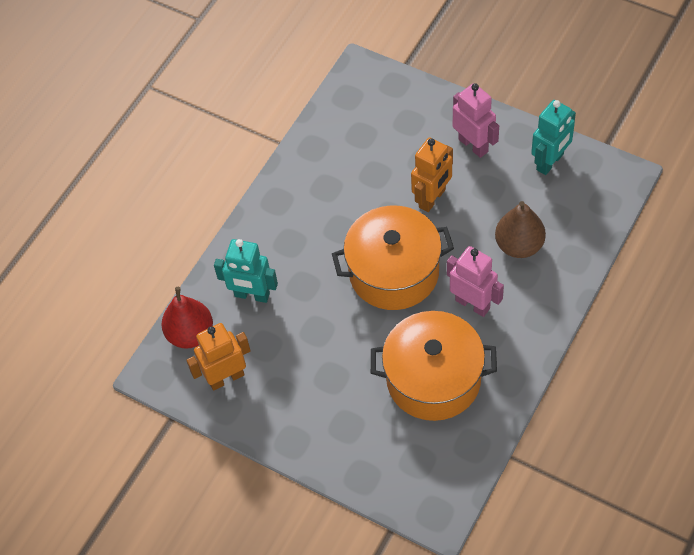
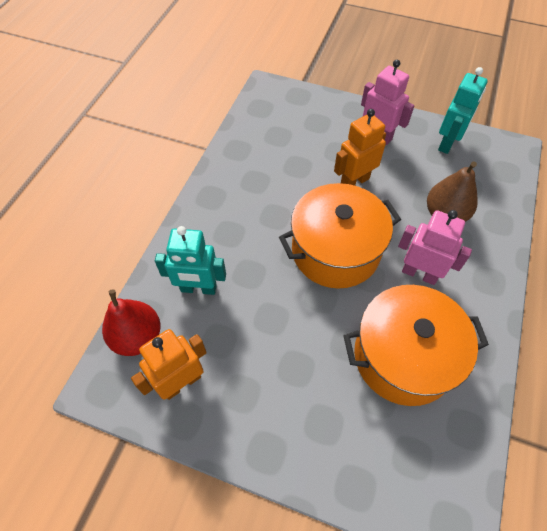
camera: 15 degrees left, 0 degrees up
orange robot [411,137,453,212] -> orange robot turned 150 degrees counterclockwise [334,109,386,186]

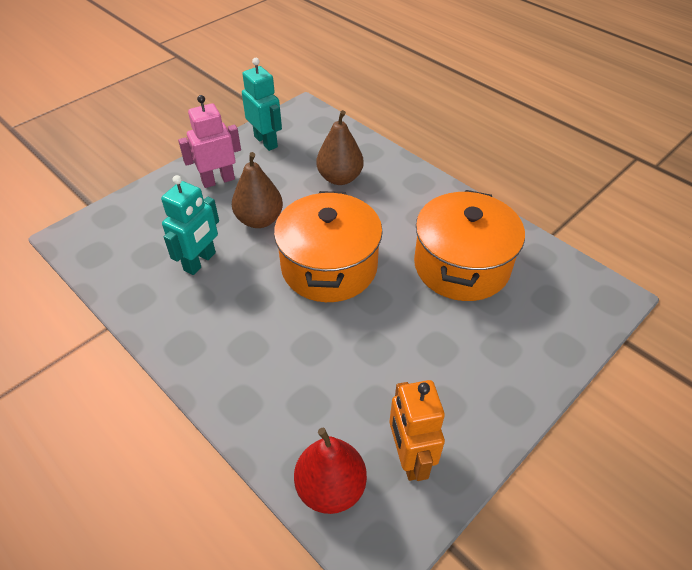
camera: 65 degrees left, 10 degrees down
turquoise robot [155,226,226,295] -> turquoise robot moved to [161,175,219,275]
orange robot [334,109,386,186] -> brown pear [232,152,283,228]
pink robot [398,210,472,285] -> none

